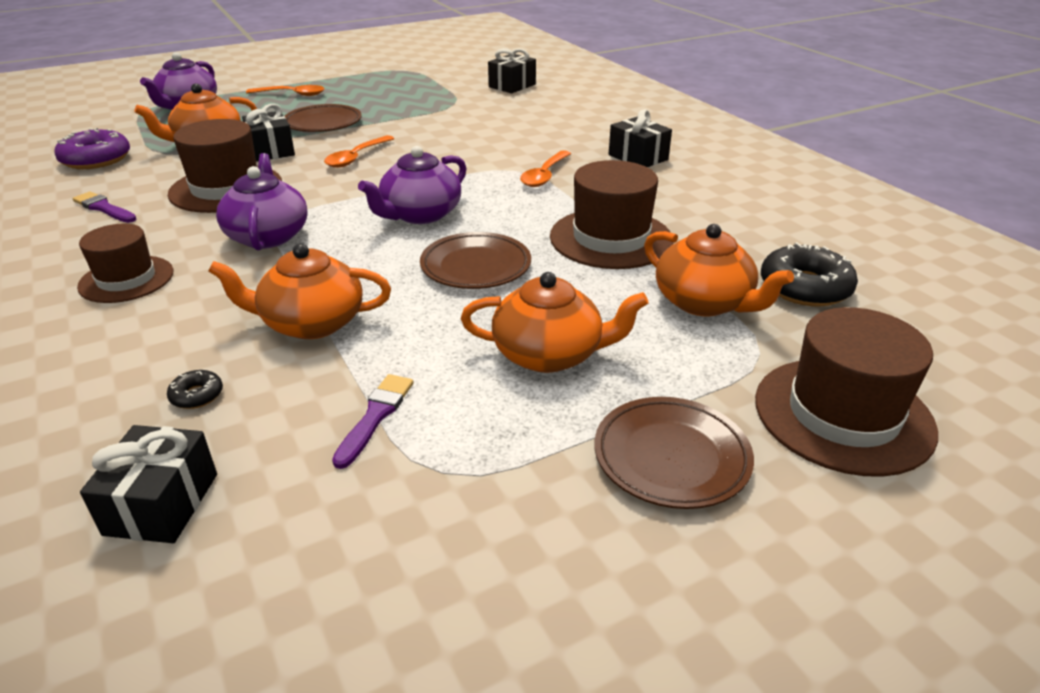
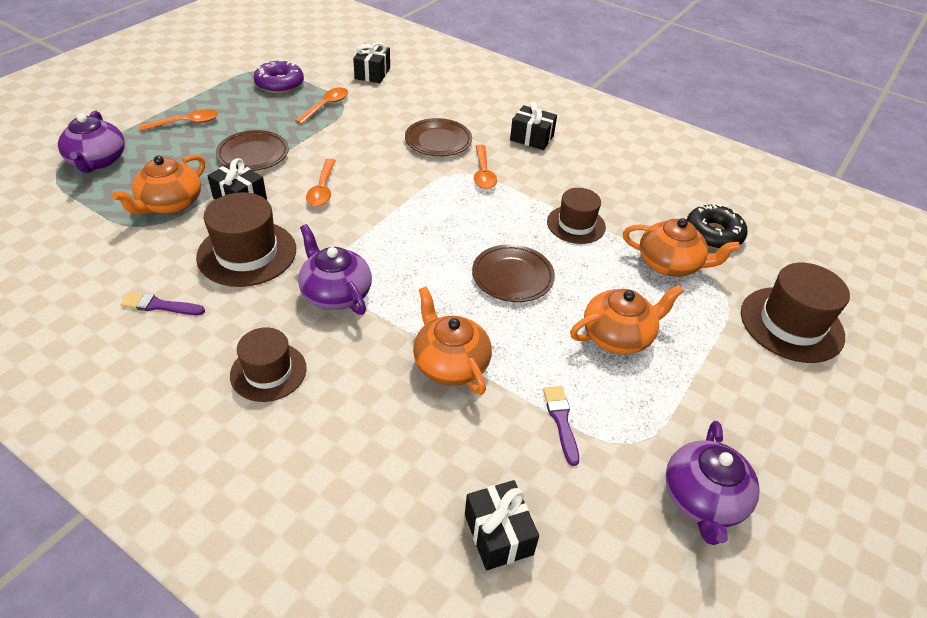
camera: 30 degrees left, 10 degrees up
purple donut [54,128,130,169] -> purple donut moved to [254,60,304,94]
black donut [167,370,223,409] -> none
orange teapot [208,243,391,339] -> orange teapot turned 90 degrees clockwise [413,287,492,395]
purple teapot [358,146,467,224] -> purple teapot moved to [666,421,760,545]
brown hat [550,160,674,269] -> brown hat [547,188,606,244], size x0.66
brown plate [595,397,754,509] -> brown plate moved to [405,118,472,156]
none -> orange spoon [295,87,348,124]

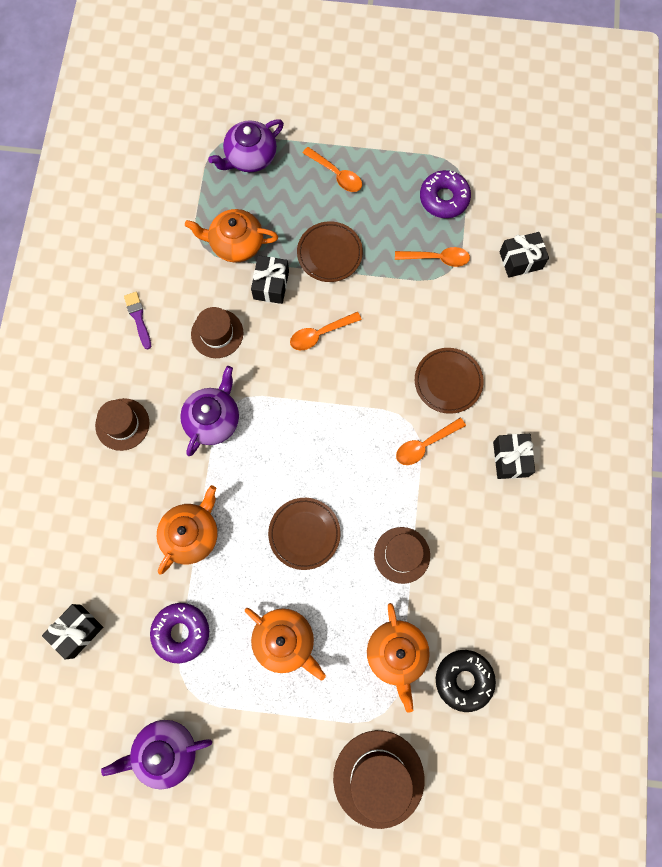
camera: 65 degrees right, 30 degrees up
brown hat [196,192,296,287] -> brown hat [191,307,243,358], size x0.66
purple brush [543,386,579,466] -> purple donut [150,603,209,663]

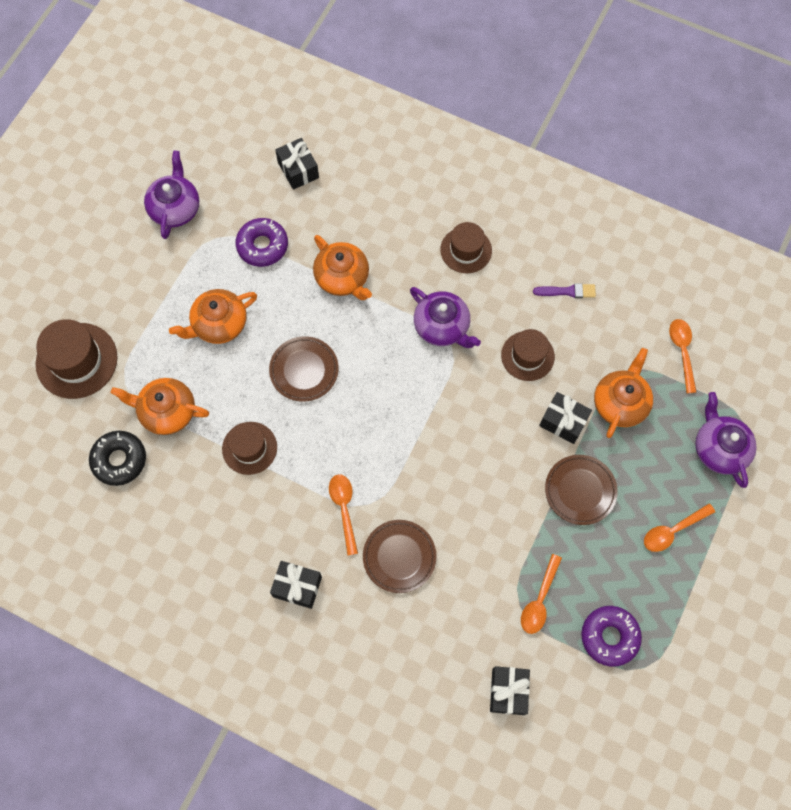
camera: 110 degrees right, 5 degrees down
orange spoon [290,312,362,350] -> orange spoon moved to [669,319,696,393]

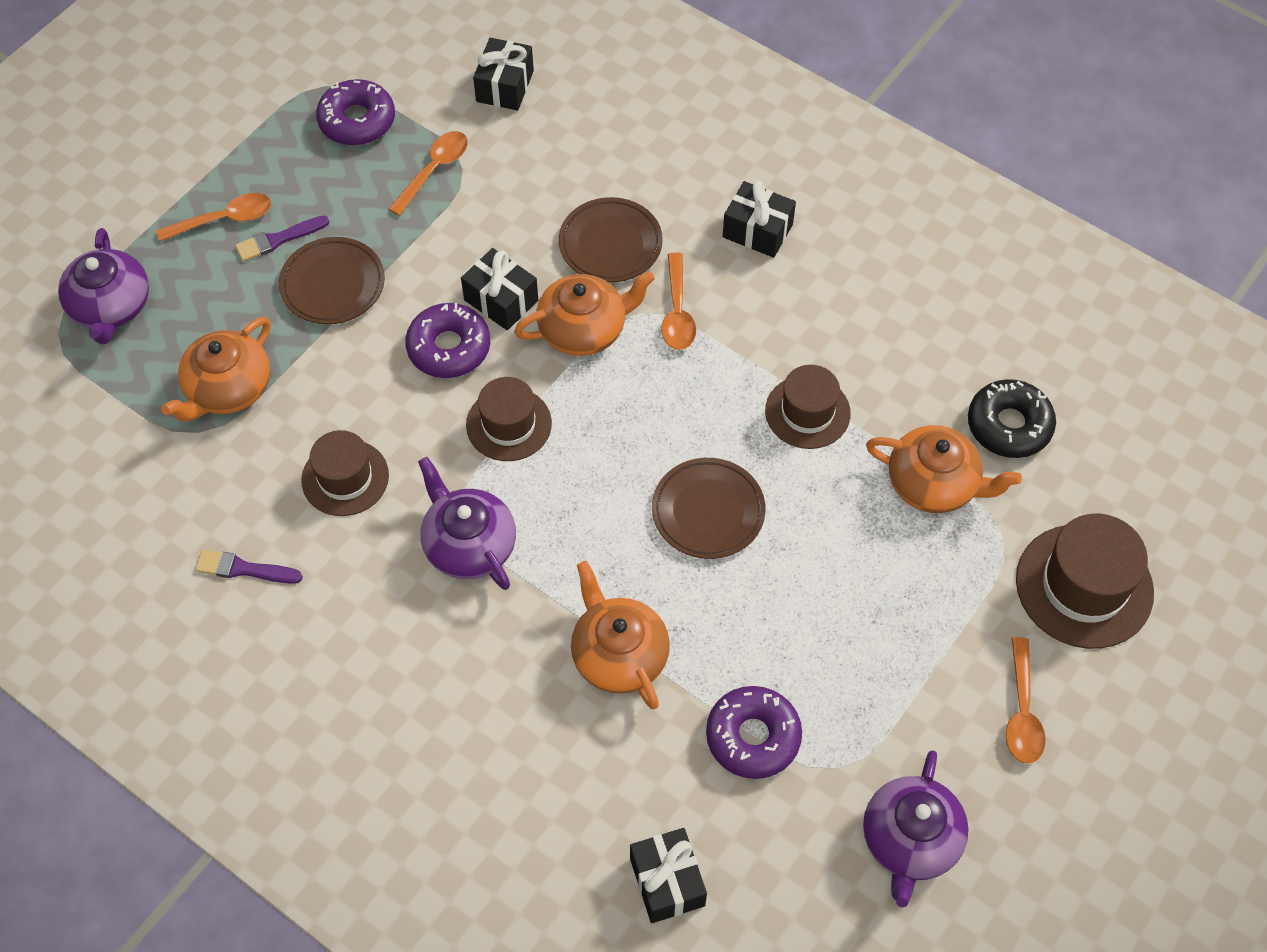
camera: 170 degrees left, 10 degrees down
orange teapot [169,289,257,344] -> orange teapot moved to [514,271,655,356]
brown hat [440,222,492,273] -> brown hat moved to [466,377,552,461]
black gift [539,392,592,444] -> black gift moved to [461,248,538,330]
orange spoon [669,319,696,393] -> orange spoon moved to [1006,637,1046,764]
none -> purple brush [235,215,329,262]
none -> purple donut [405,303,490,378]

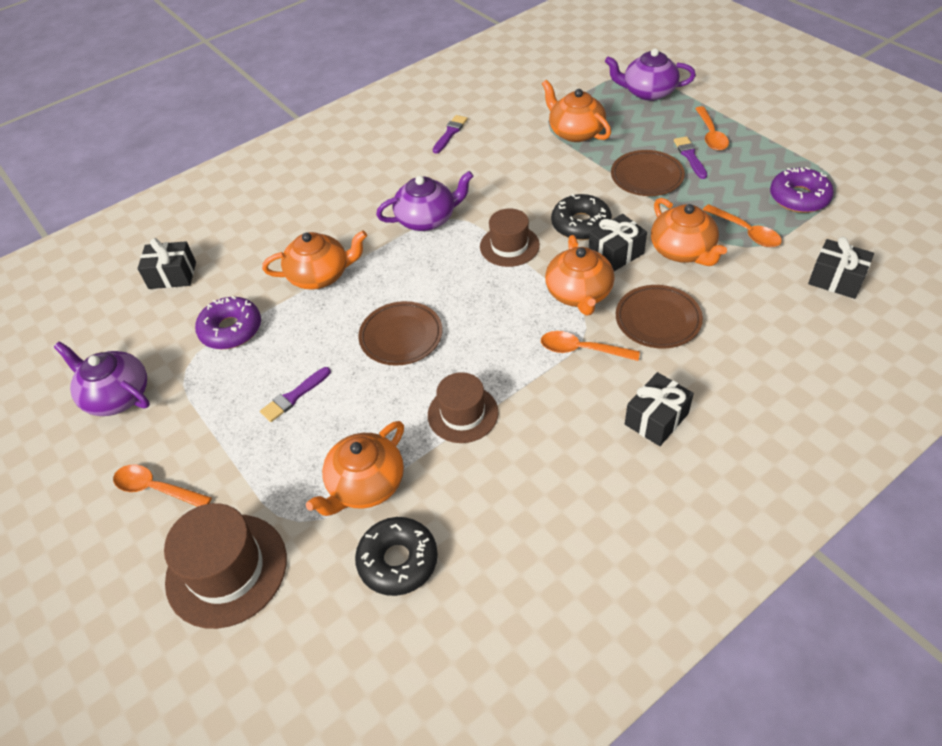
camera: 110 degrees right, 10 degrees down
brown hat [301,430,389,516] -> none
purple donut [405,303,490,378] -> black donut [551,194,612,240]
none -> purple brush [260,367,331,422]
none -> orange teapot [651,198,727,266]

